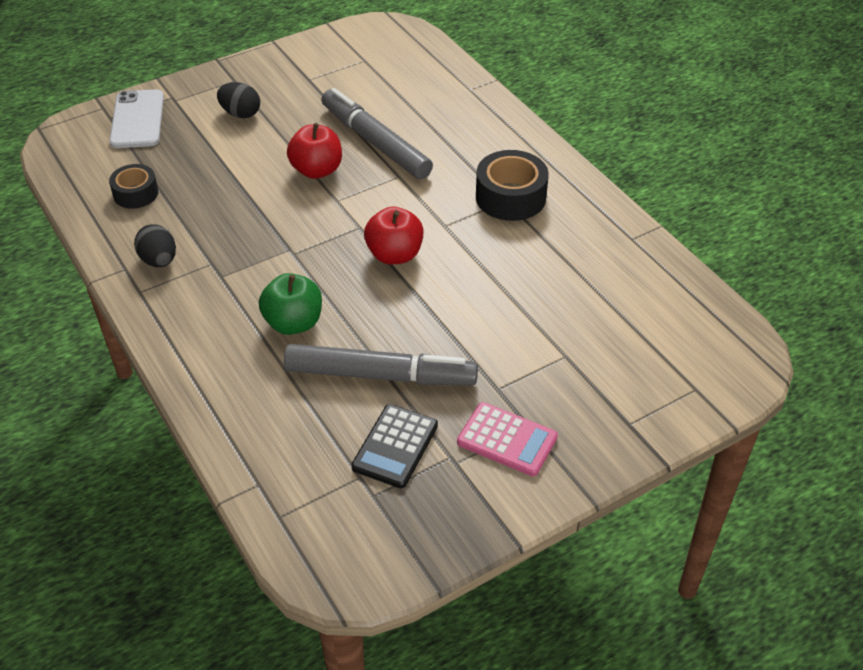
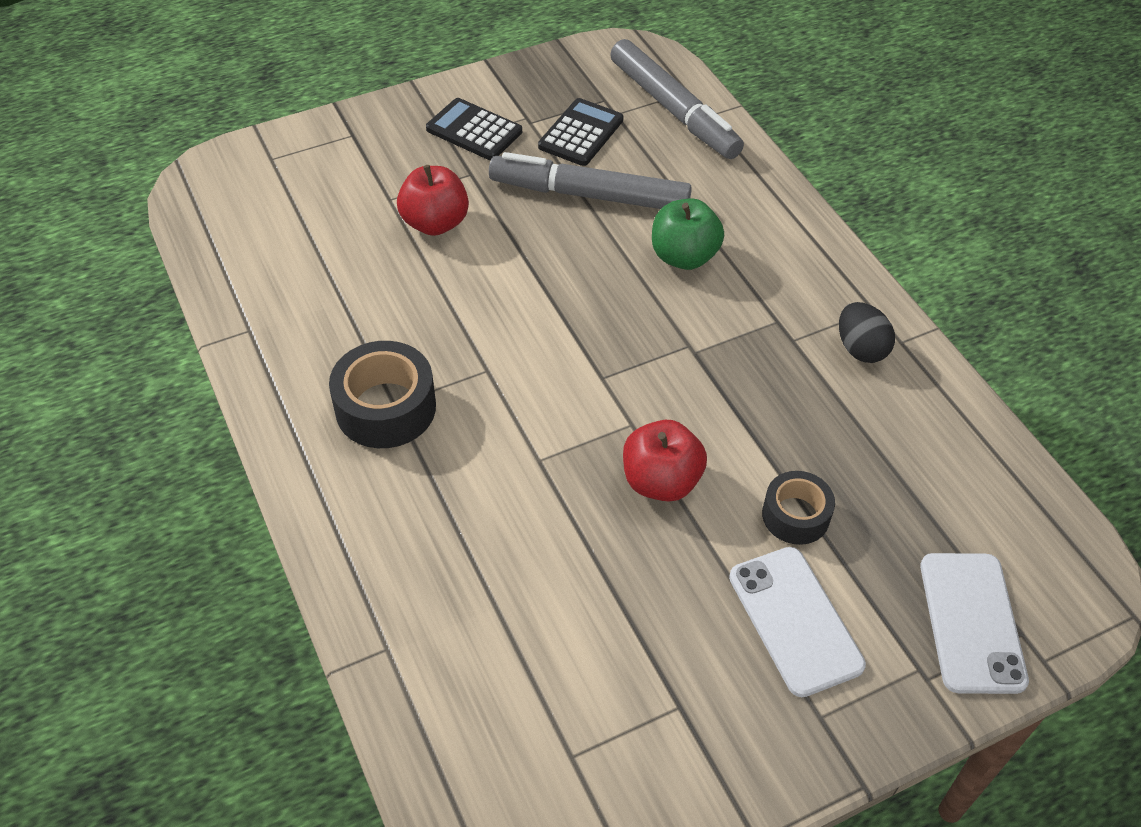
camera: 175 degrees left, 5 degrees up
black tape [109,164,159,209] -> black tape moved to [762,471,835,545]
black egg [217,82,260,118] -> white phone [729,547,866,697]
grey marker [321,88,433,179] -> grey marker moved to [610,39,744,159]
red apple [364,207,424,264] -> red apple moved to [397,165,469,236]
pink calculator [457,402,558,476] -> black calculator [426,98,522,160]

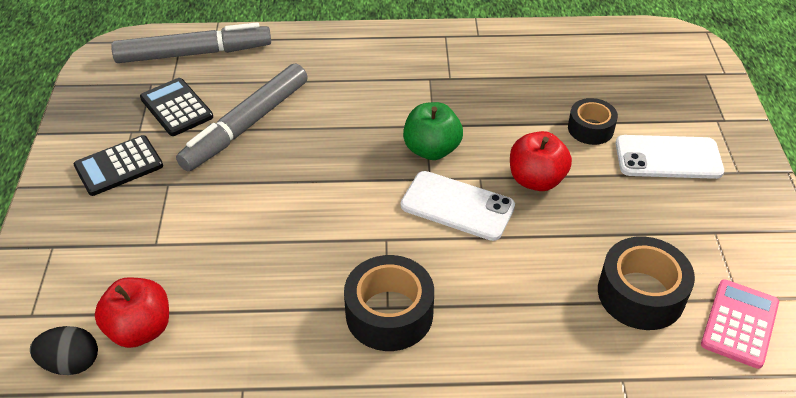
camera: 65 degrees left, 5 degrees down
red apple [397,165,469,236] -> red apple moved to [95,277,169,348]
green apple [652,198,724,270] -> green apple moved to [403,102,463,160]
black egg [839,302,895,363] -> black egg moved to [30,326,98,375]
white phone [920,553,1029,694] -> white phone moved to [401,171,515,241]
none -> black tape [598,237,695,330]
none -> pink calculator [701,279,779,369]

